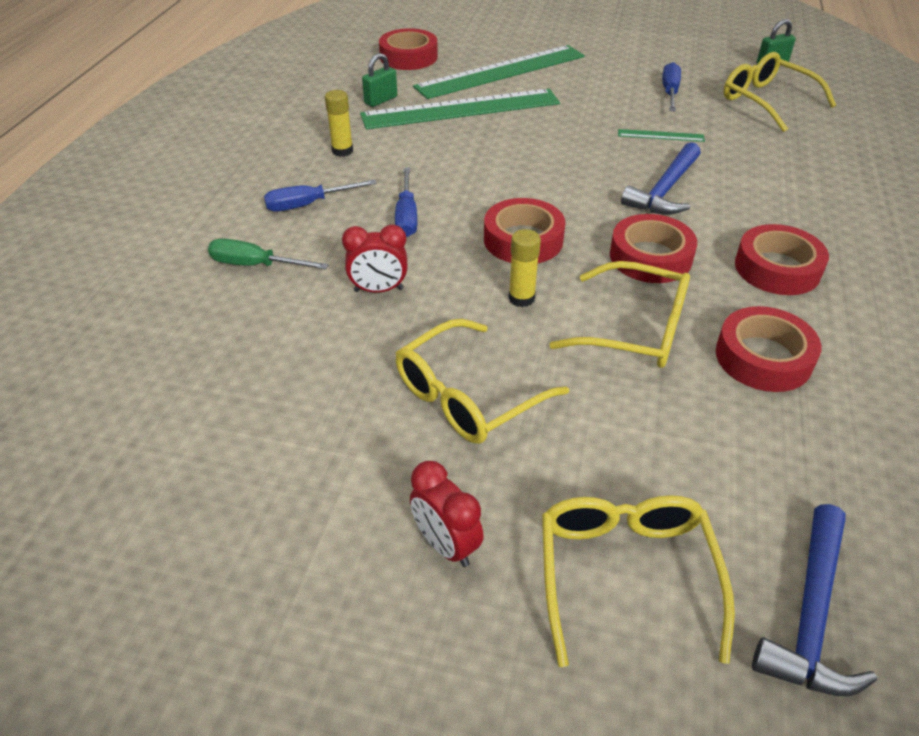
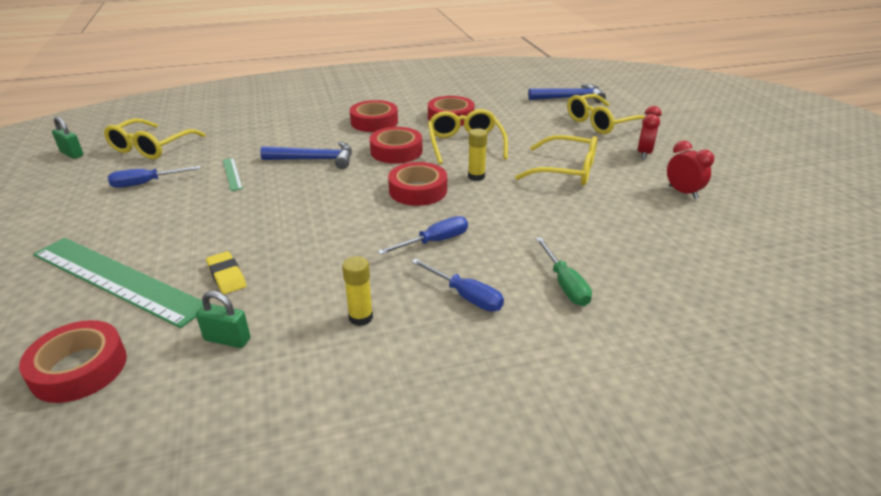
camera: 120 degrees left, 10 degrees down
red clock [342,224,408,293] -> red clock moved to [667,141,714,199]
green ruler [360,89,560,129] -> yellow eraser [206,251,246,294]

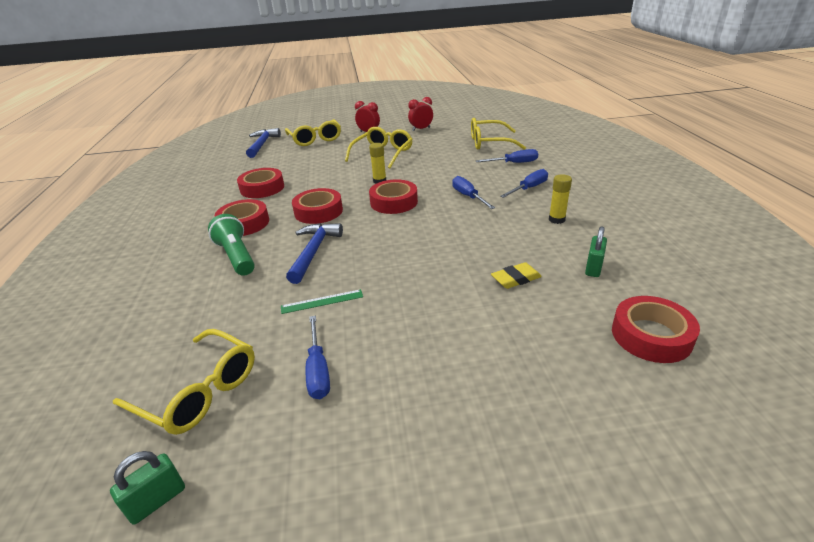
camera: 80 degrees left, 0 degrees up
green ruler [33,238,203,328] -> none
yellow glasses [428,109,508,164] -> yellow glasses moved to [471,118,526,150]
green screwdriver [535,237,592,306] -> blue screwdriver [476,149,538,163]
none -> green flashlight [208,214,255,276]

